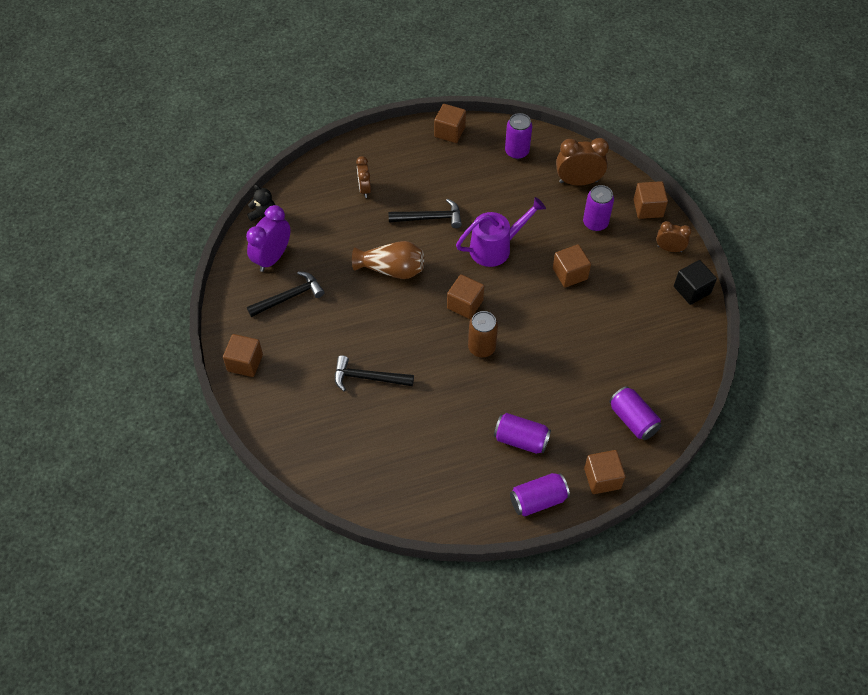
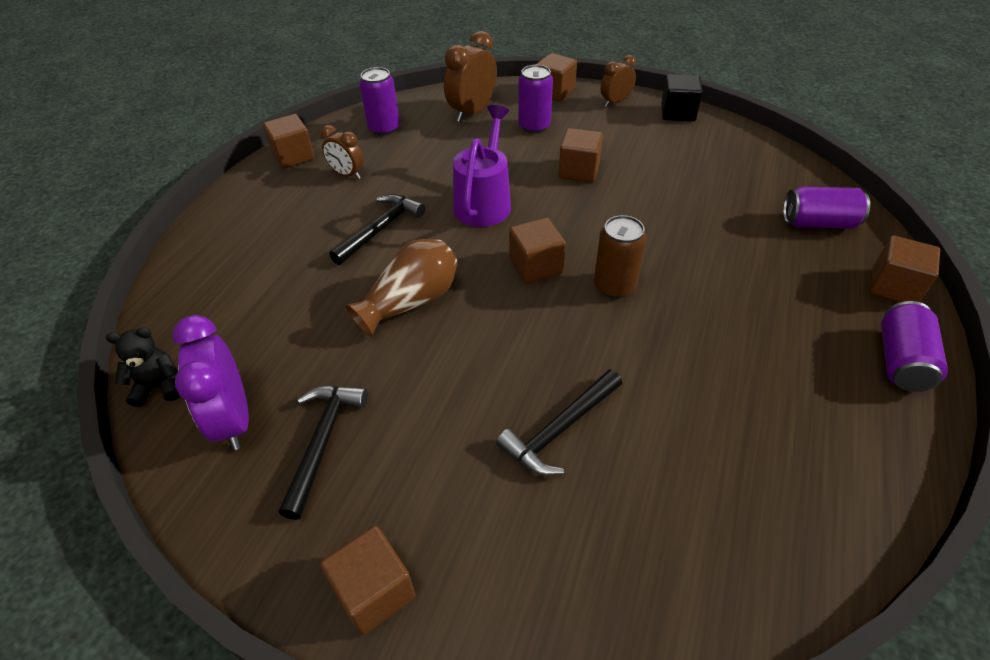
camera: 50 degrees left, 10 degrees down
brown clock [356,156,371,198] -> brown clock moved to [321,125,364,179]
purple can [494,413,551,454] -> none

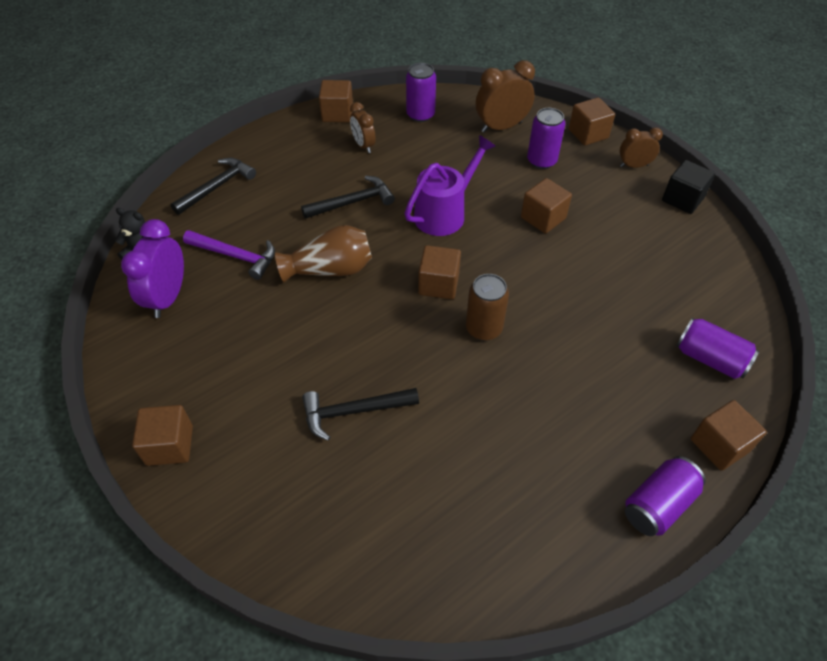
camera: 30 degrees right, 5 degrees up
black hammer [279,385,368,520] -> black hammer moved to [171,158,256,215]
none -> purple hammer [183,230,275,280]

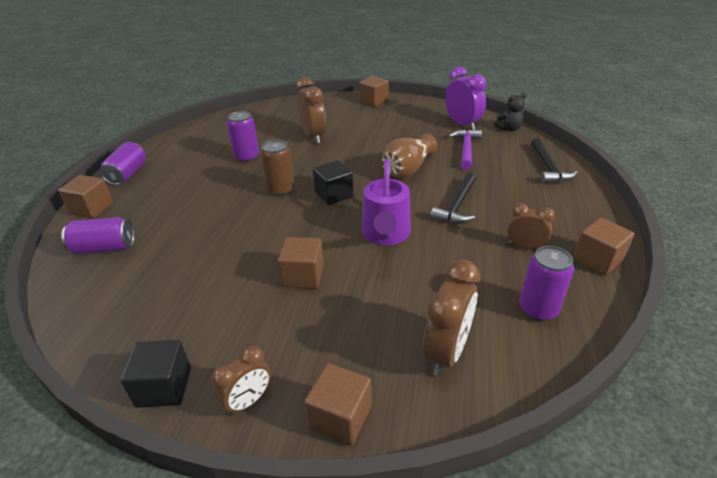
camera: 140 degrees right, 15 degrees down
purple hammer [183,230,275,280] -> purple hammer turned 120 degrees clockwise [448,129,482,170]
black hammer [302,388,419,441] -> brown clock [296,77,326,143]
brown cube [418,245,461,299] -> black cube [313,160,353,205]
purple can [527,108,565,169] -> purple can moved to [227,111,259,162]

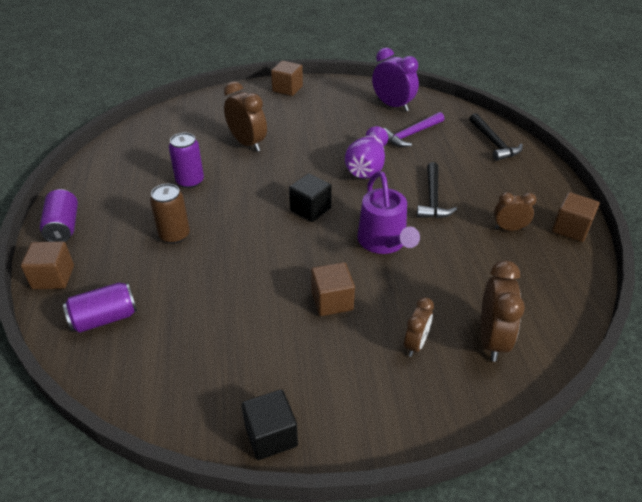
camera: 20 degrees left, 5 degrees up
brown clock [212,346,271,416] -> brown clock moved to [404,297,434,357]
brown can [260,140,295,196] -> brown can moved to [150,184,190,244]
brown cube [304,363,372,446] -> none
brown vase [382,134,437,178] -> purple vase [345,126,388,179]
purple hammer [448,129,482,170] -> purple hammer turned 120 degrees counterclockwise [383,112,444,147]
black teddy bear [494,93,527,131] -> none
purple can [519,246,574,321] -> none

